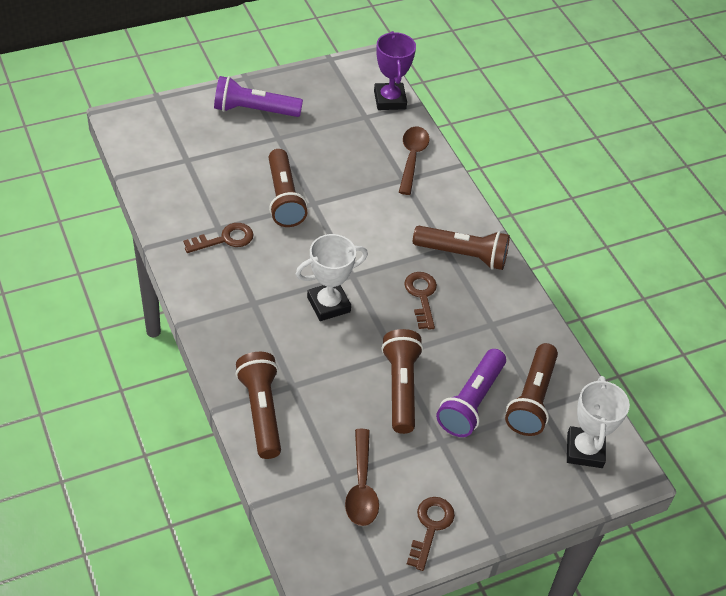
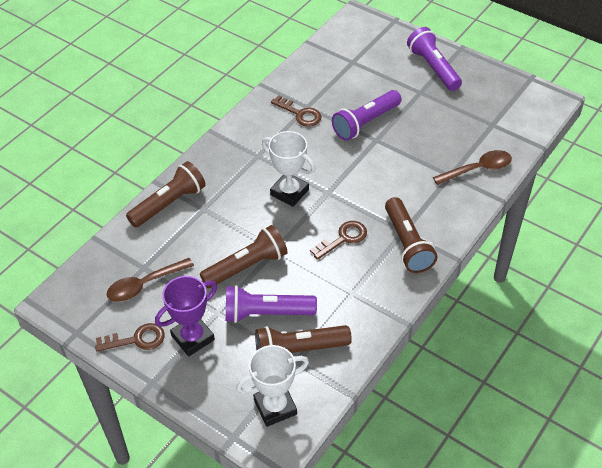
camera: 65 degrees right, 0 degrees up
brown flashlight [268,149,308,227] -> purple flashlight [332,90,402,141]
purple trophy [374,31,416,110] -> purple trophy moved to [155,276,217,356]

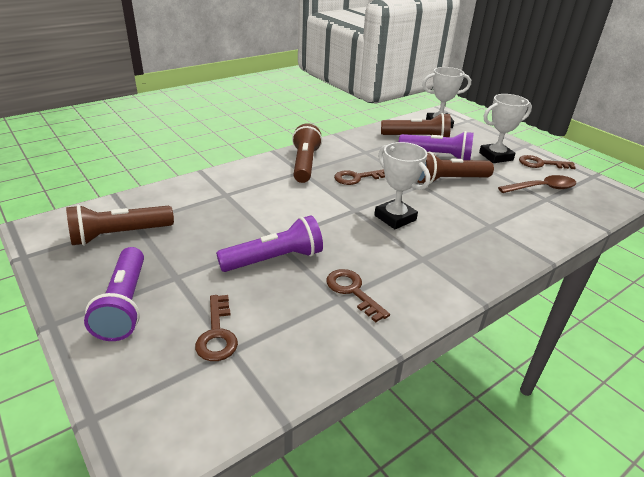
camera: 165 degrees left, 15 degrees down
brown flashlight [126,161,206,228] -> brown flashlight moved to [66,205,174,246]
purple trophy [155,276,217,356] -> white trophy [479,94,532,163]
brown spoon [433,150,512,185] -> none
none -> brown key [195,295,238,361]

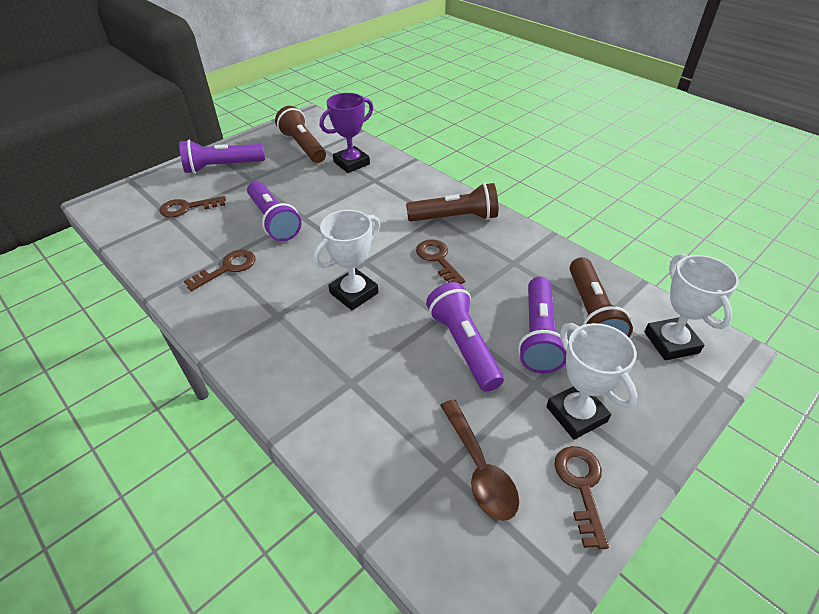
camera: 85 degrees right, 10 degrees up
brown flashlight [418,152,494,184] -> purple flashlight [426,282,504,392]
none -> purple trophy [320,93,373,173]

